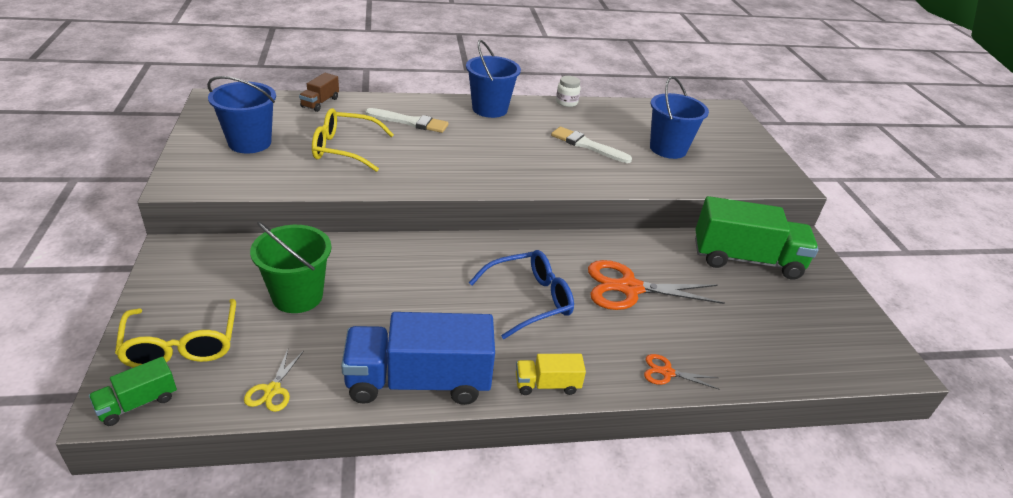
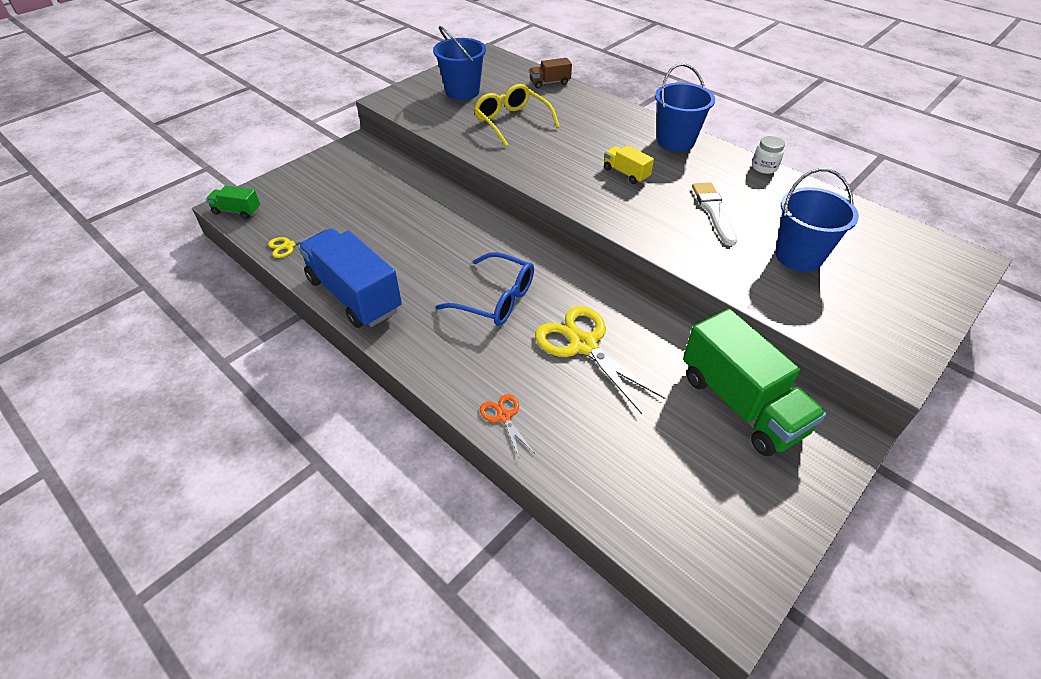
camera: 55 degrees right, 10 degrees up
yellow glasses [115,299,236,368] -> none
green bucket [250,221,331,313] -> none
white brush [365,108,449,133] -> none
yellow truck [516,354,586,395] -> yellow truck moved to [604,145,654,184]
orange scissors [588,260,724,310] -> yellow scissors [535,306,665,414]

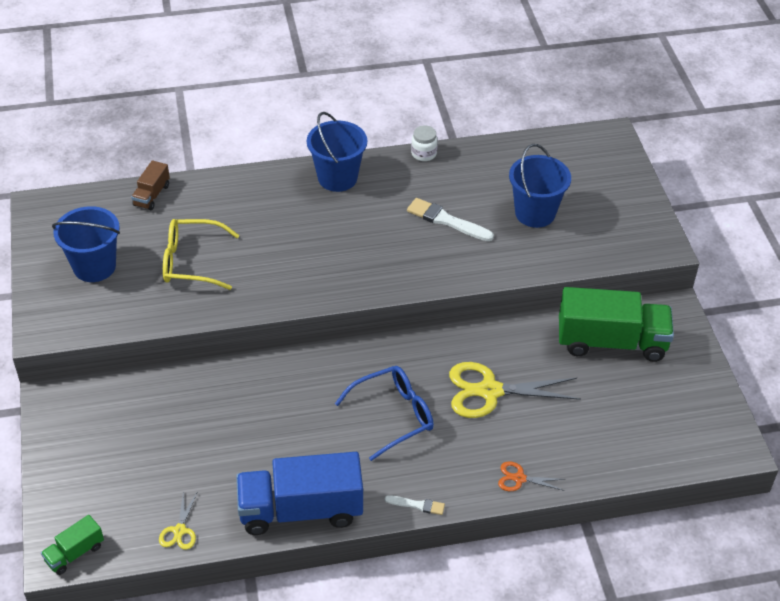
camera: 55 degrees left, 0 degrees up
yellow truck [604,145,654,184] -> none
none -> white brush [385,495,445,515]

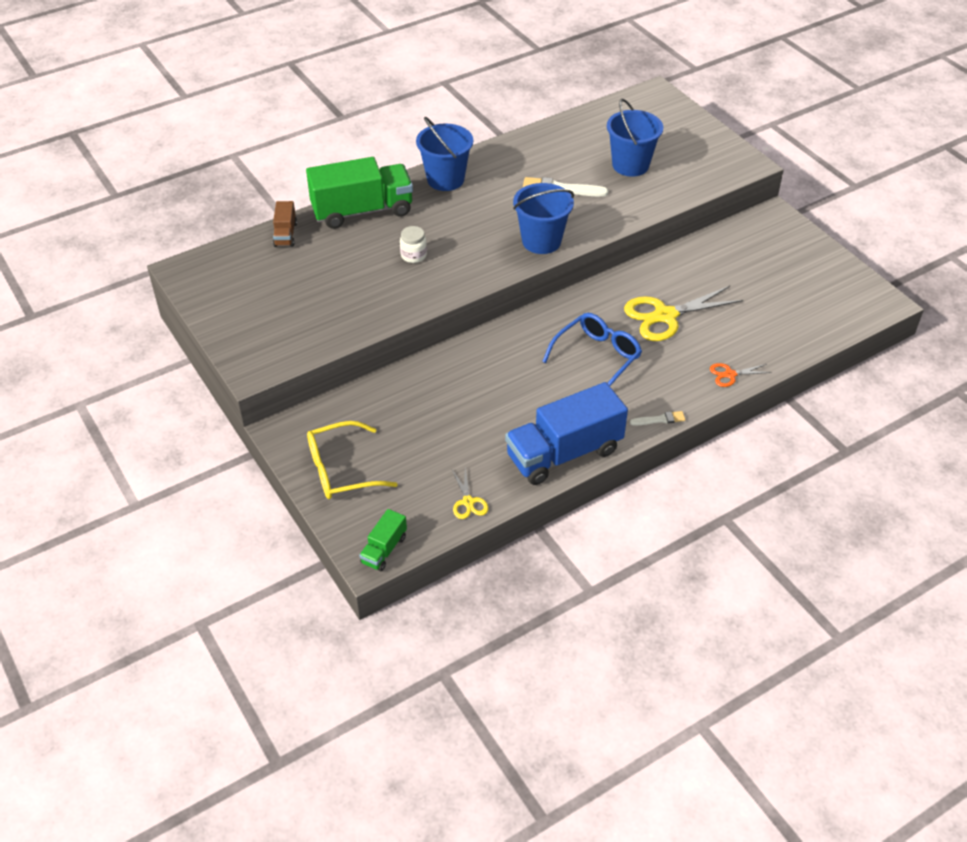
camera: 20 degrees left, 0 degrees up
blue bucket [52,206,120,282] -> blue bucket moved to [513,183,574,254]
yellow glasses [163,219,239,290] -> yellow glasses moved to [307,421,398,499]
white jar [411,125,438,161] -> white jar moved to [400,226,427,263]
green truck [559,287,674,362] -> green truck moved to [306,157,413,229]

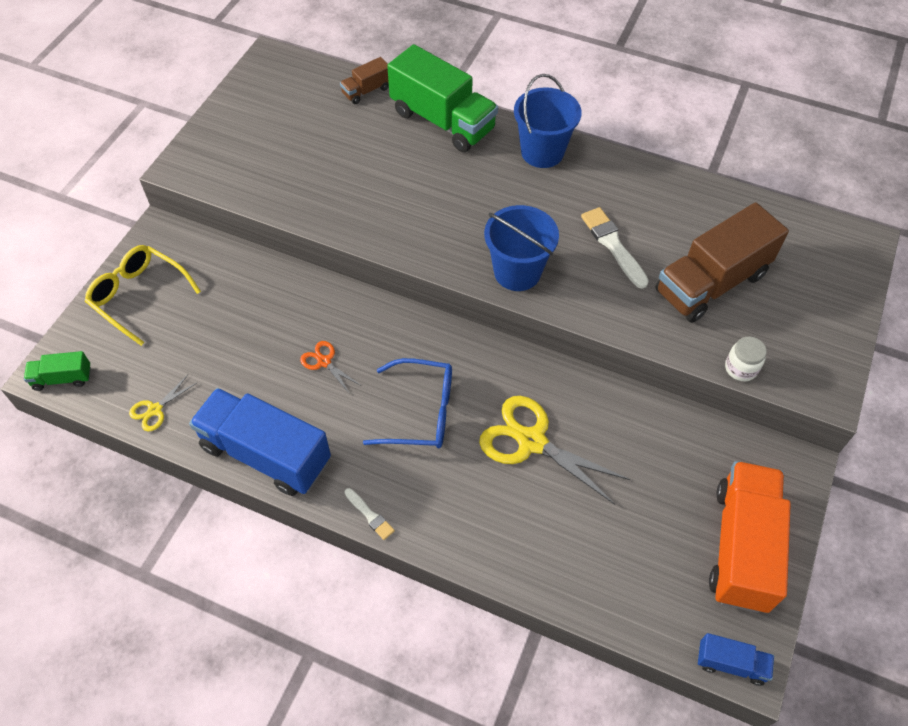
camera: 55 degrees right, 10 degrees up
white jar [400,226,427,263] -> white jar moved to [725,337,767,381]
blue bucket [607,99,663,177] -> brown truck [655,202,789,323]
orange scissors [710,363,772,387] -> orange scissors moved to [300,341,360,394]
none -> blue truck [698,633,774,686]
none -> orange truck [709,461,791,613]

